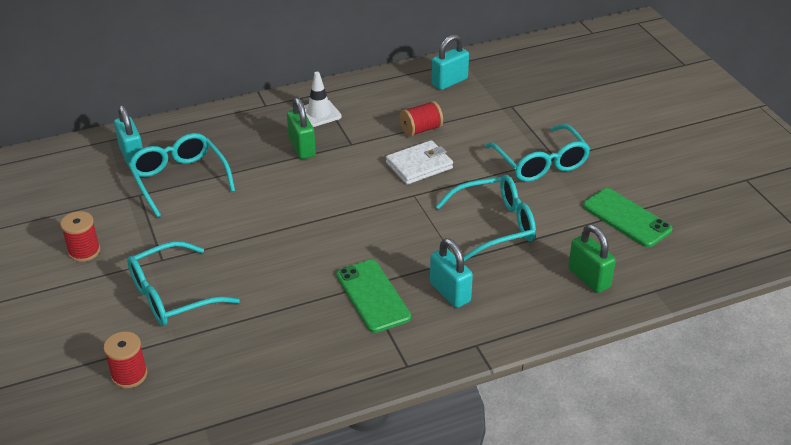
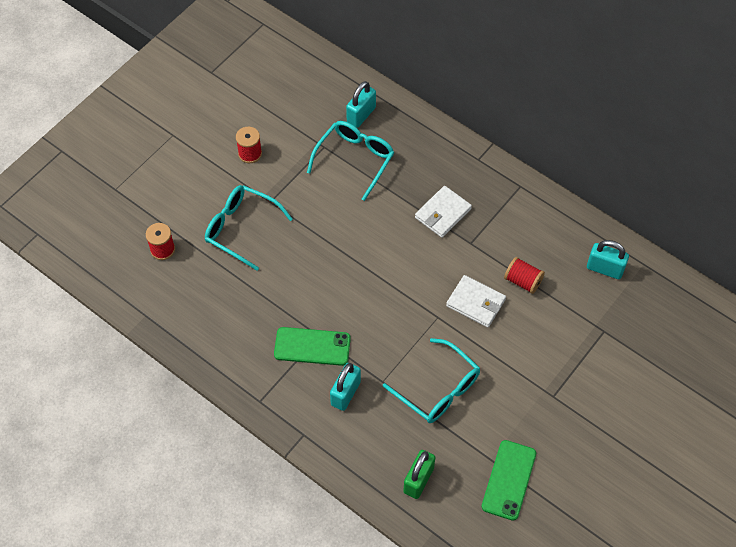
camera: 60 degrees right, 20 degrees up
green padlock [287,97,316,159] -> white wallet [415,186,472,238]
white traffic cone [304,72,342,127] -> none
green phone [336,260,411,333] -> green phone turned 60 degrees clockwise [274,327,351,366]
turquoise glasses [485,124,590,182] -> none

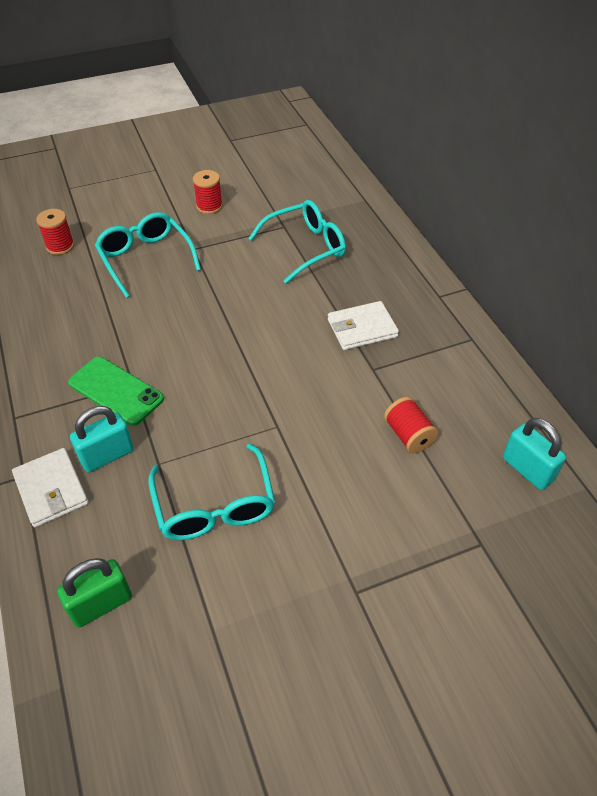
camera: 30 degrees right, 10 degrees down
turquoise padlock [346,81,376,128] -> none
white wallet [446,275,506,327] -> white wallet moved to [12,448,89,528]
green phone [482,440,536,521] -> none

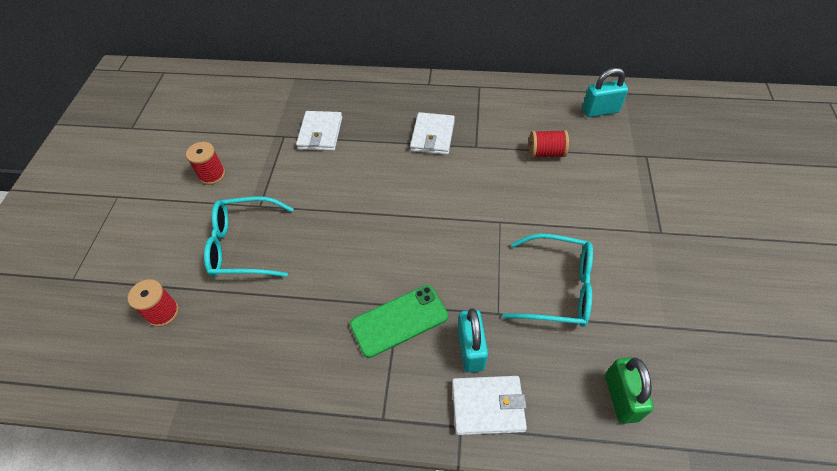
camera: 60 degrees left, 5 degrees up
turquoise glasses [248,200,346,284] -> white wallet [296,111,342,151]

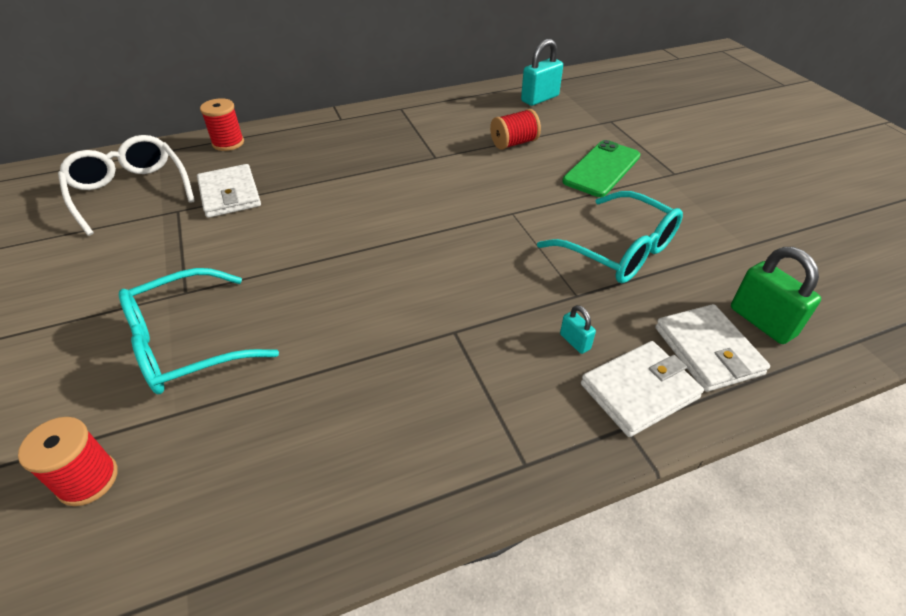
camera: 30 degrees left, 10 degrees down
red spool [186,142,225,185] -> red spool moved to [200,98,244,151]
green phone [350,285,448,358] -> green phone moved to [562,140,641,197]
white wallet [410,112,455,155] -> white wallet moved to [655,304,770,392]
turquoise padlock [458,308,488,373] -> turquoise padlock [560,305,596,354], size x0.51
turquoise glasses [502,234,593,327] -> turquoise glasses turned 60 degrees clockwise [537,191,683,283]
none -> white glasses [58,135,195,236]

